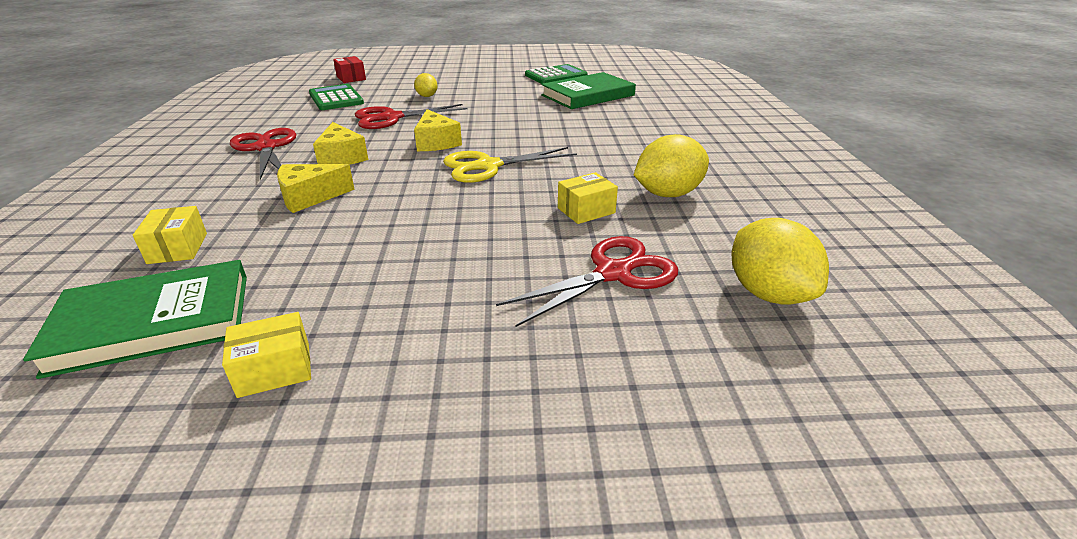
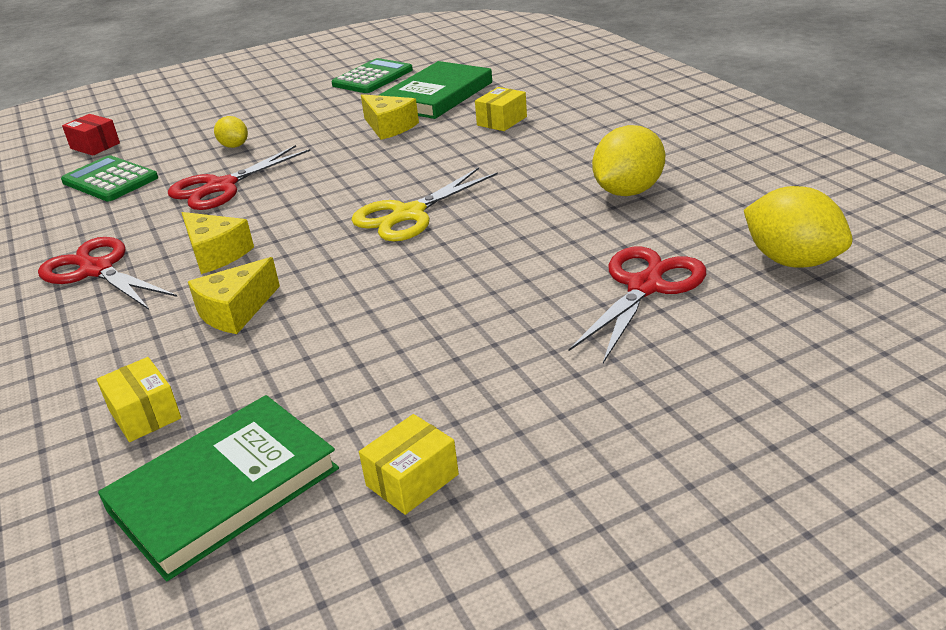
camera: 20 degrees left, 0 degrees up
yellow cheese [414,109,462,151] -> yellow cheese moved to [361,94,419,140]
yellow box [558,172,618,224] -> yellow box moved to [475,87,527,131]

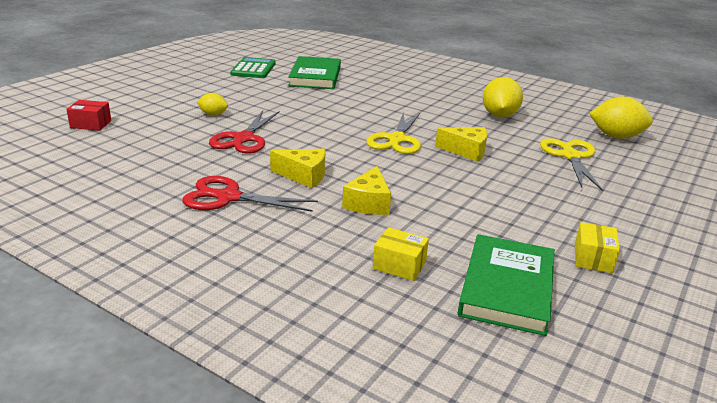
camera: 35 degrees left, 5 degrees down
green calculator [61,155,158,201] -> none
yellow cheese [361,94,419,140] -> yellow cheese moved to [435,127,487,162]
yellow box [475,87,527,131] -> none
red scissors [568,247,706,363] -> yellow scissors [540,138,603,191]

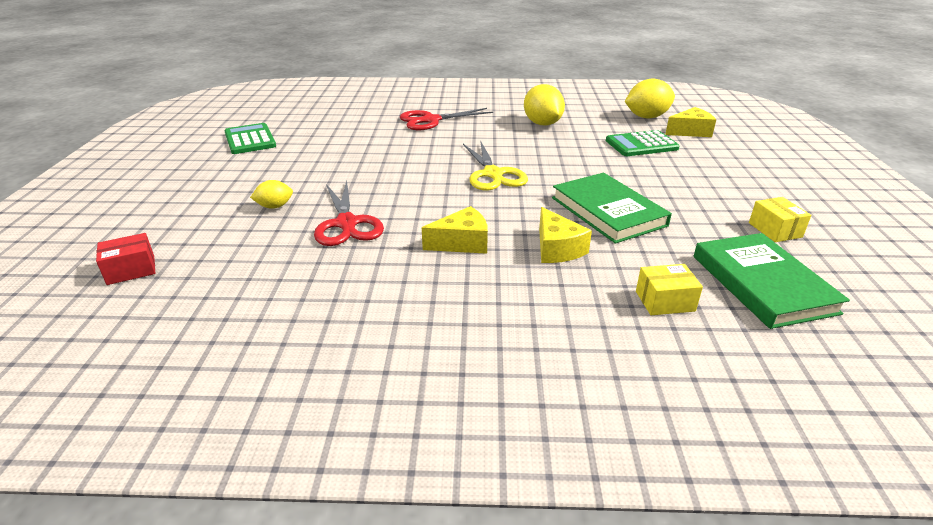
camera: 30 degrees left, 5 degrees up
red scissors [182,176,318,212] -> red scissors moved to [400,108,493,130]
green book [288,56,341,89] -> green book moved to [552,173,672,244]
yellow cheese [435,127,487,162] -> yellow cheese moved to [665,107,716,137]
yellow scissors [540,138,603,191] -> green calculator [606,130,680,156]

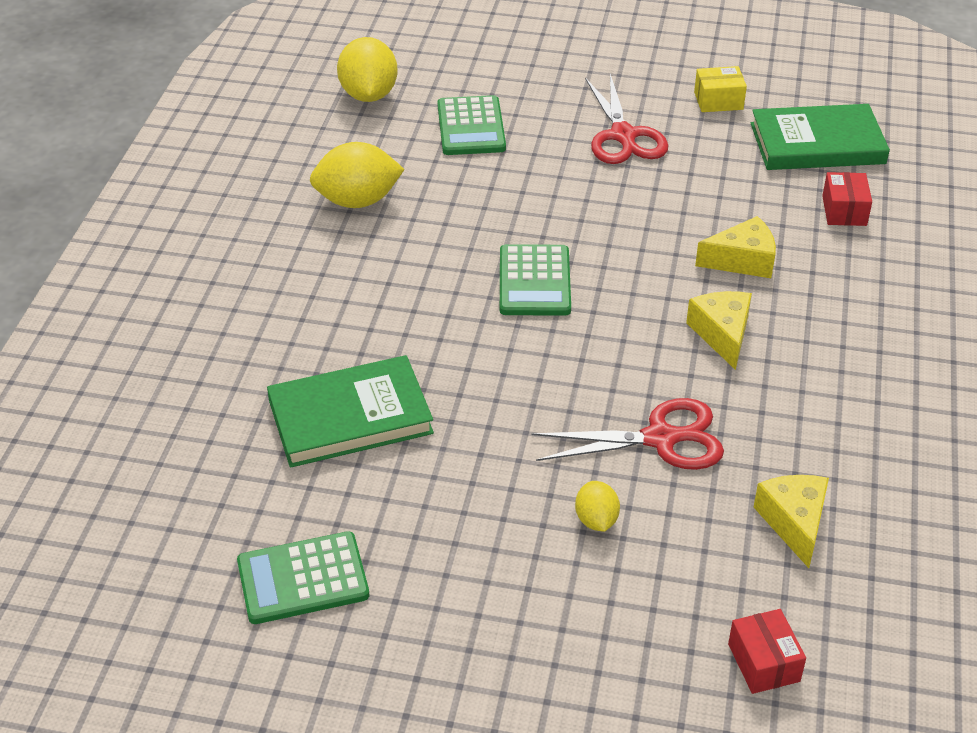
camera: 80 degrees left, 10 degrees up
red scissors [400,108,493,130] -> red scissors moved to [585,74,669,164]
yellow scissors [463,140,528,191] -> green calculator [500,244,571,316]
green book [552,173,672,244] -> green book moved to [267,355,434,468]
yellow box [636,264,703,315] -> red box [822,172,872,226]
yellow cheese [665,107,716,137] -> yellow cheese moved to [754,475,829,568]

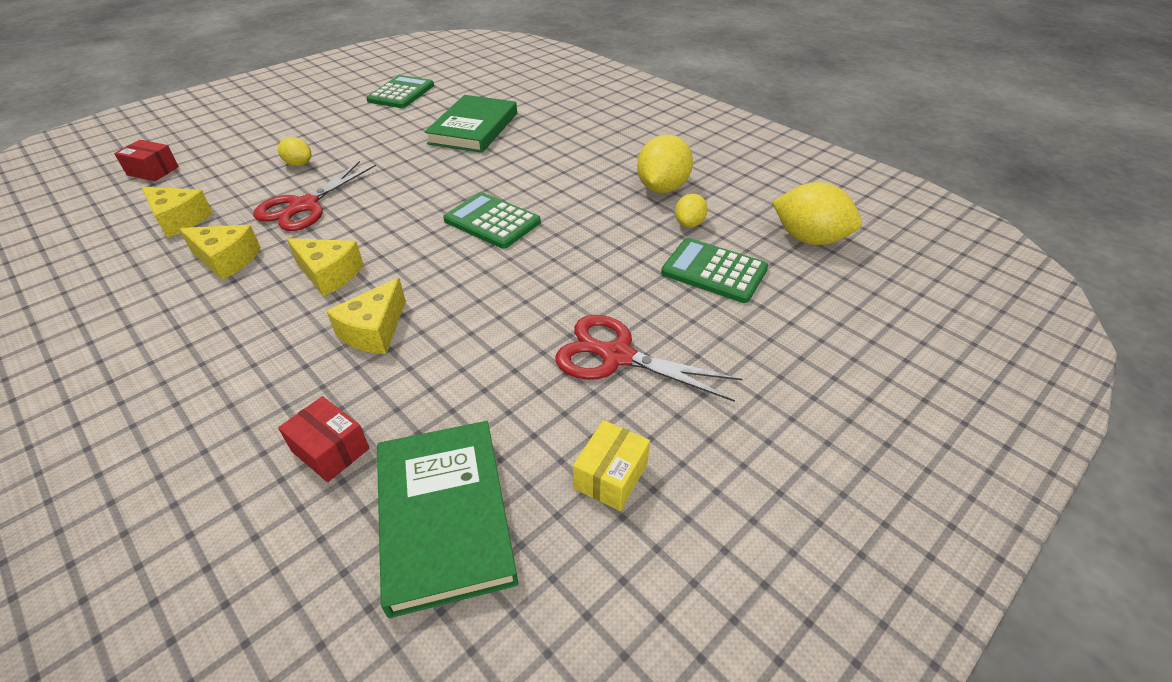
camera: 125 degrees right, 0 degrees up
green book [751,104,890,170] -> green book turned 45 degrees counterclockwise [377,421,518,618]
none -> yellow cheese [179,225,261,280]
none -> yellow lemon [675,194,708,228]

